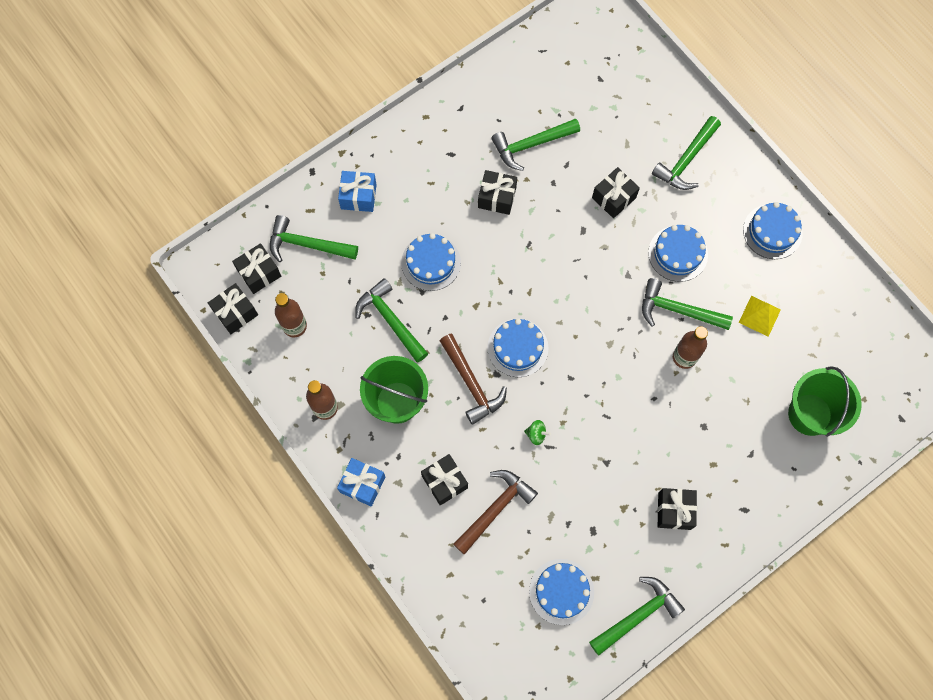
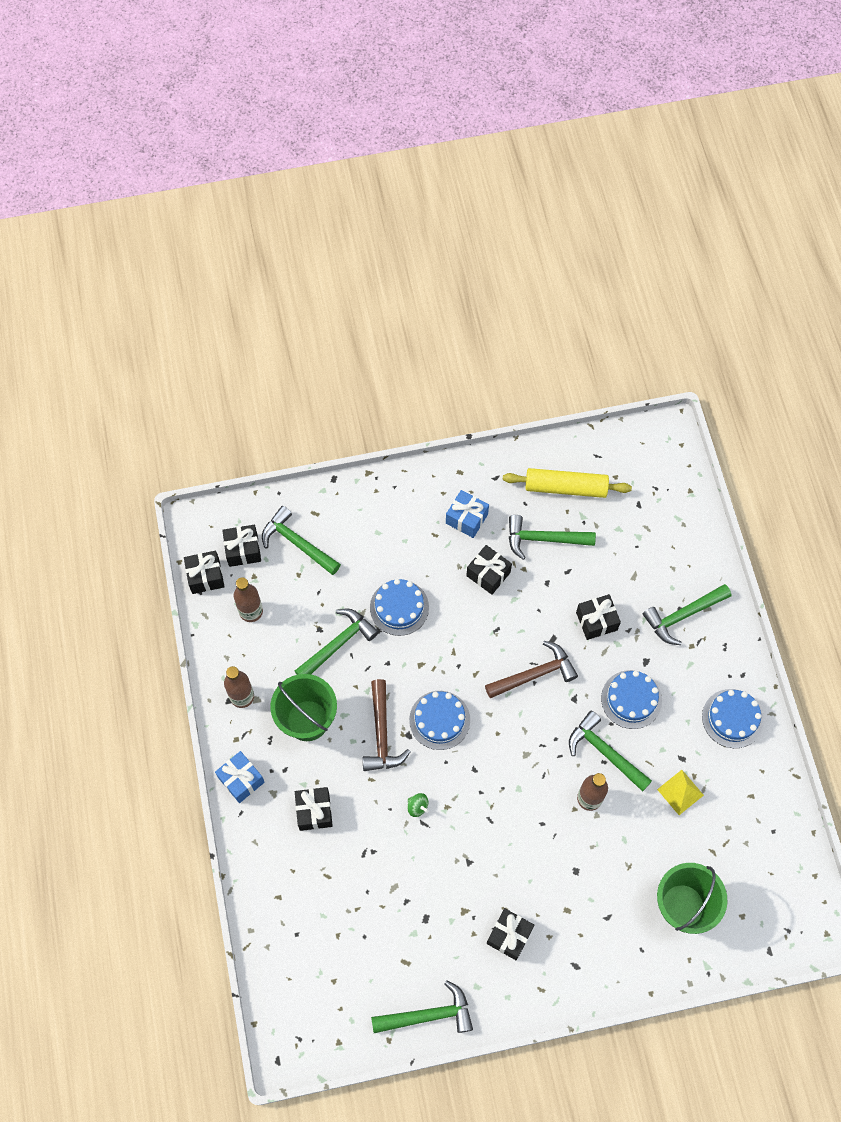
camera: 25 degrees right, 5 degrees down
blue gift [338,171,377,212] -> blue gift moved to [446,490,489,538]
green hammer [355,278,428,363] -> green hammer turned 60 degrees clockwise [295,609,379,675]
brown hammer [453,470,538,555] -> brown hammer moved to [485,641,578,698]
blue cake [529,559,594,625] -> none
none -> yellow rolling pin [503,468,632,498]

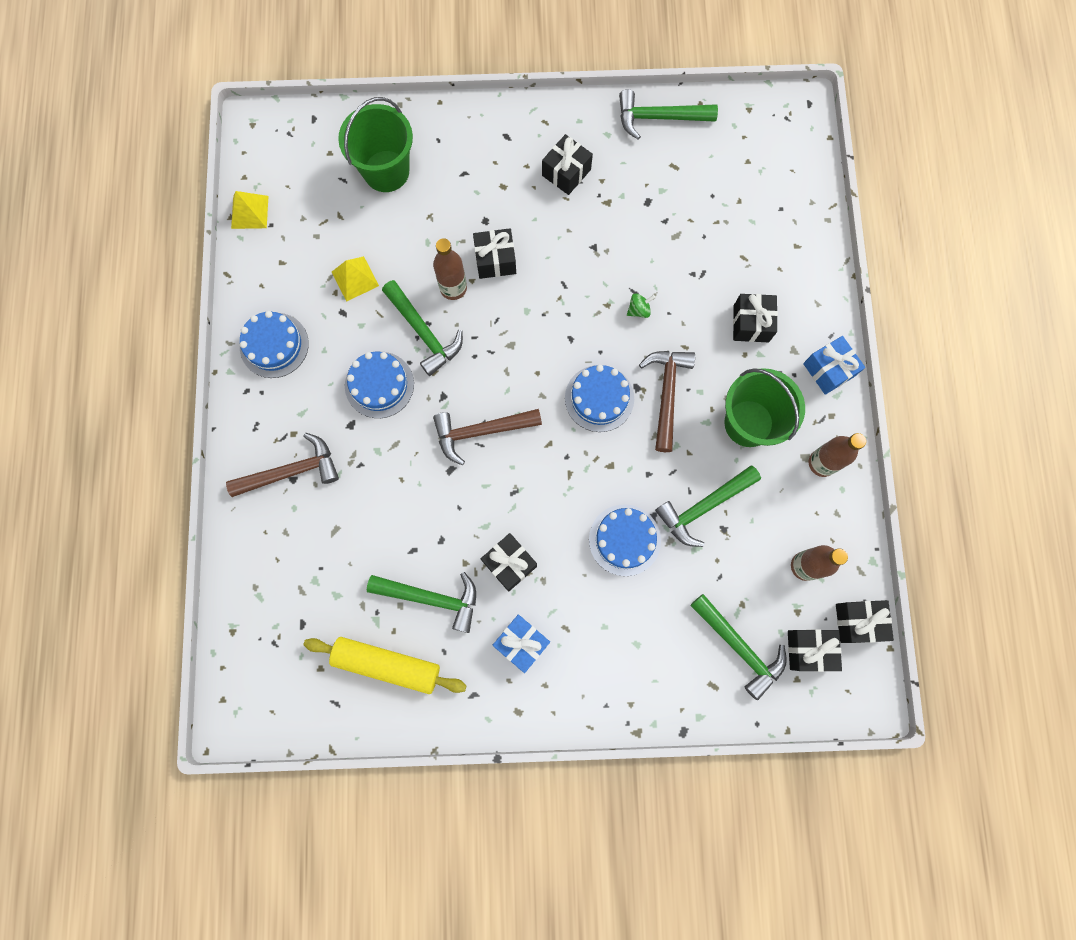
camera: 170 degrees left, 10 degrees up
green spinning top [408,793,429,817] -> green spinning top turned 105 degrees clockwise [627,293,656,318]
black gift [576,594,621,640] -> black gift moved to [473,228,516,279]
green hammer [643,584,731,645] -> brown hammer [226,433,339,497]
none -> yellow pyramid [231,191,268,229]

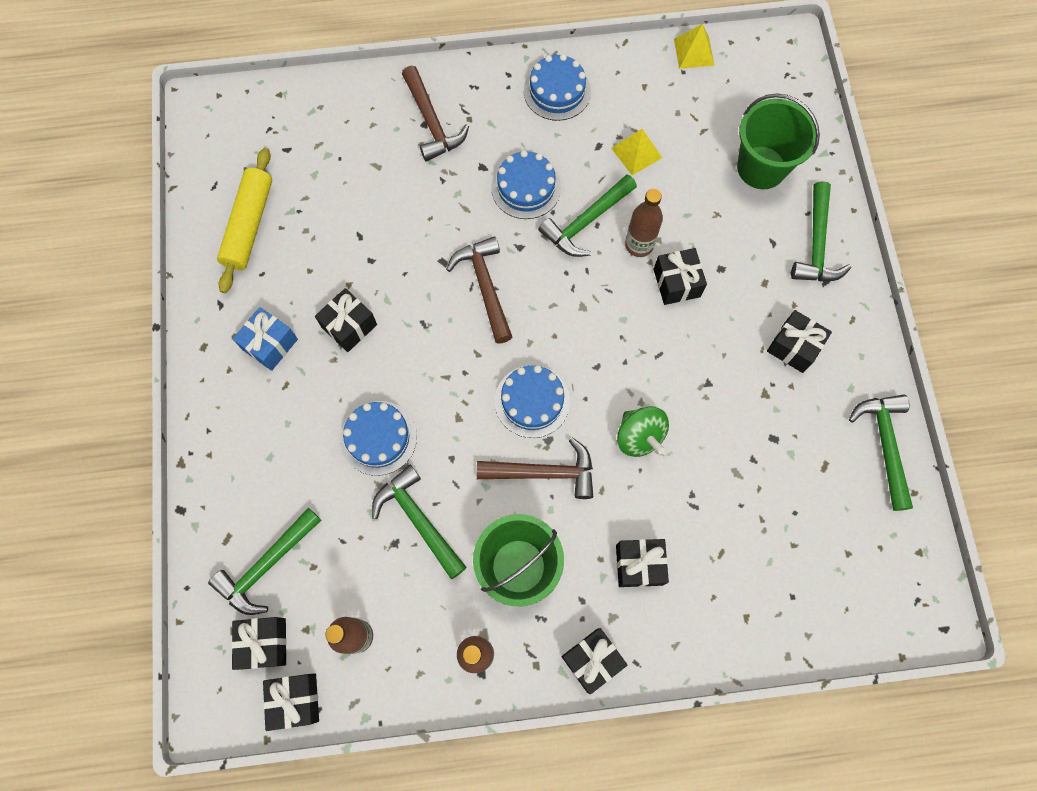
camera: 85 degrees right, 5 degrees down
green hammer [367,572,476,633] -> green hammer moved to [791,181,851,281]
green spinning top [627,293,656,318] -> green spinning top [617,406,669,457], size x1.83
blue gift [803,336,865,395] -> black gift [562,628,627,695]

